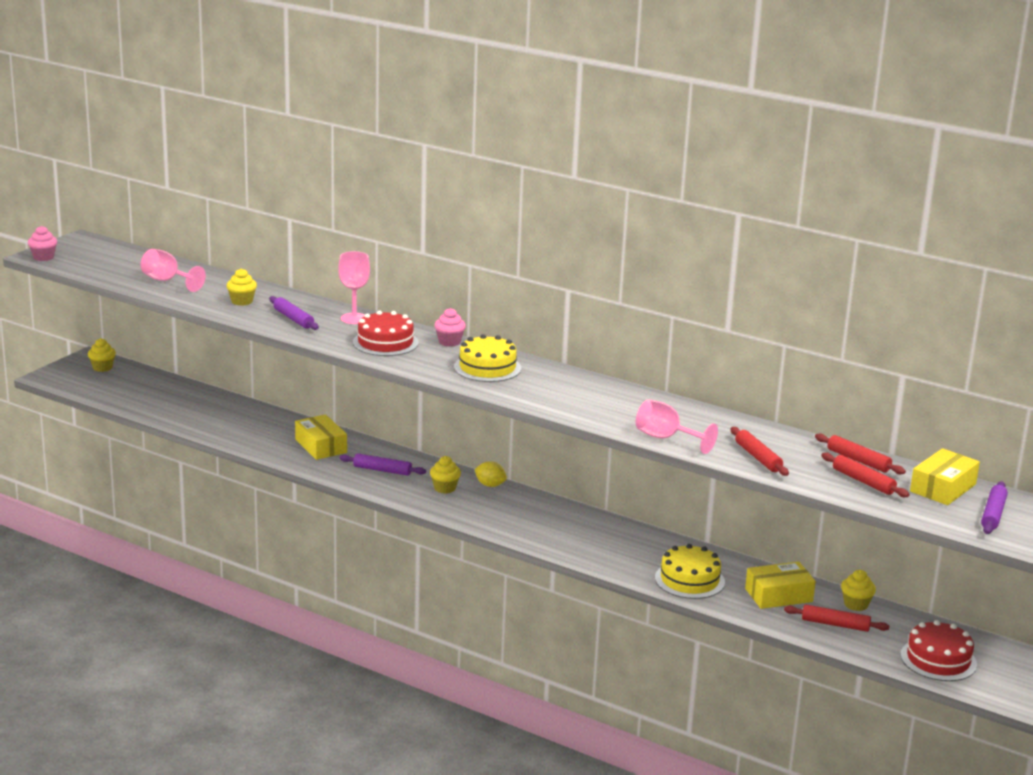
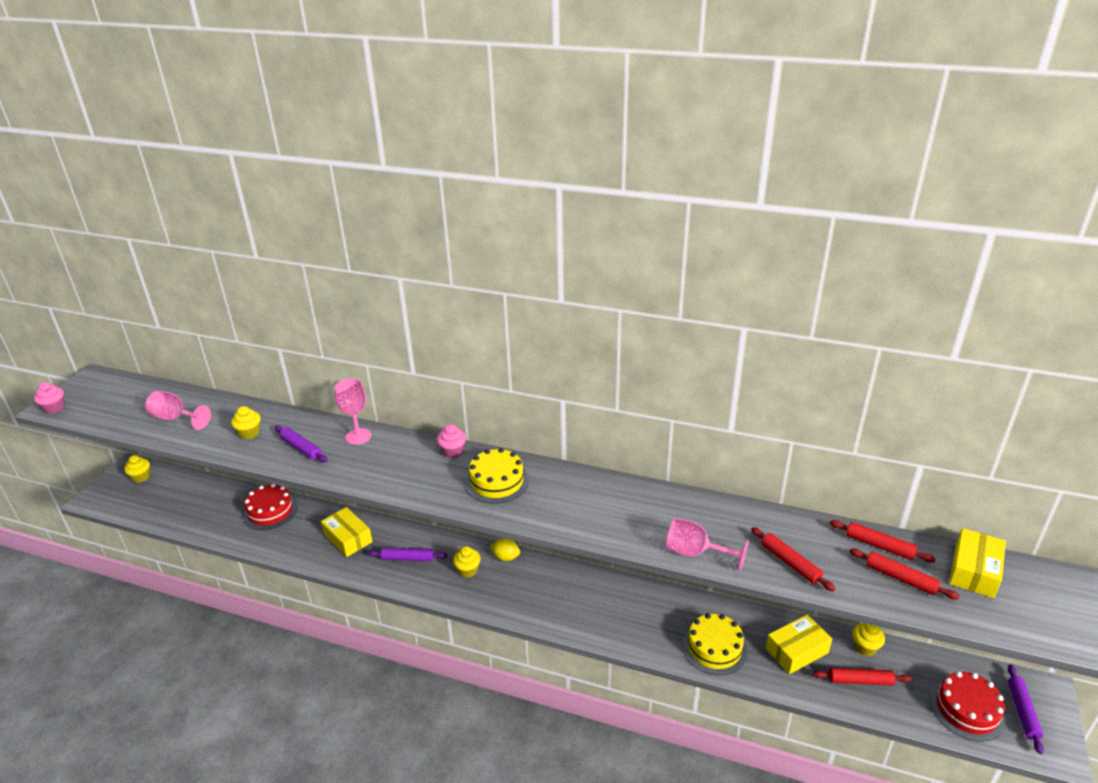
camera: 10 degrees left, 10 degrees up
red cake [353,310,419,356] -> red cake moved to [243,483,297,530]
purple rolling pin [981,481,1008,534] -> purple rolling pin moved to [1008,665,1044,754]

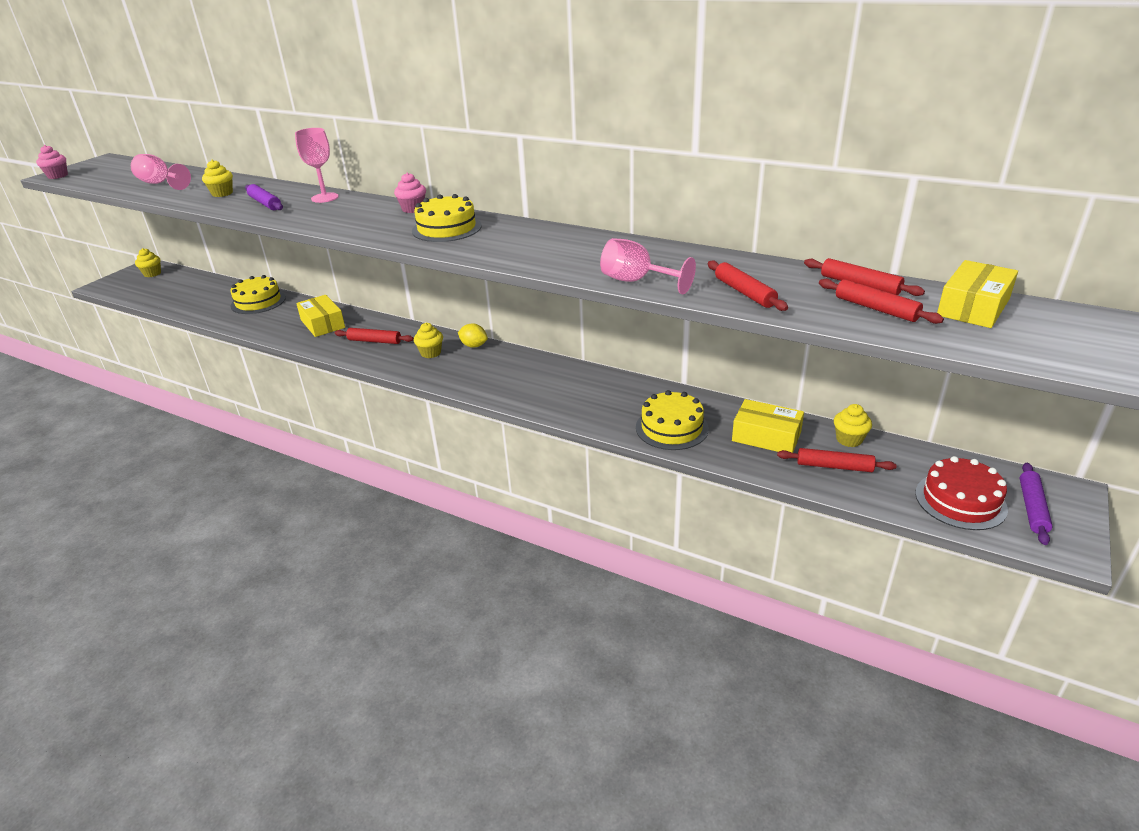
camera: 10 degrees right, 0 degrees up
red cake [243,483,297,530] -> yellow cake [230,275,286,314]
purple rolling pin [368,547,448,561] -> red rolling pin [335,328,414,344]
yellow box [765,614,832,674] -> yellow box turned 45 degrees clockwise [732,399,804,453]

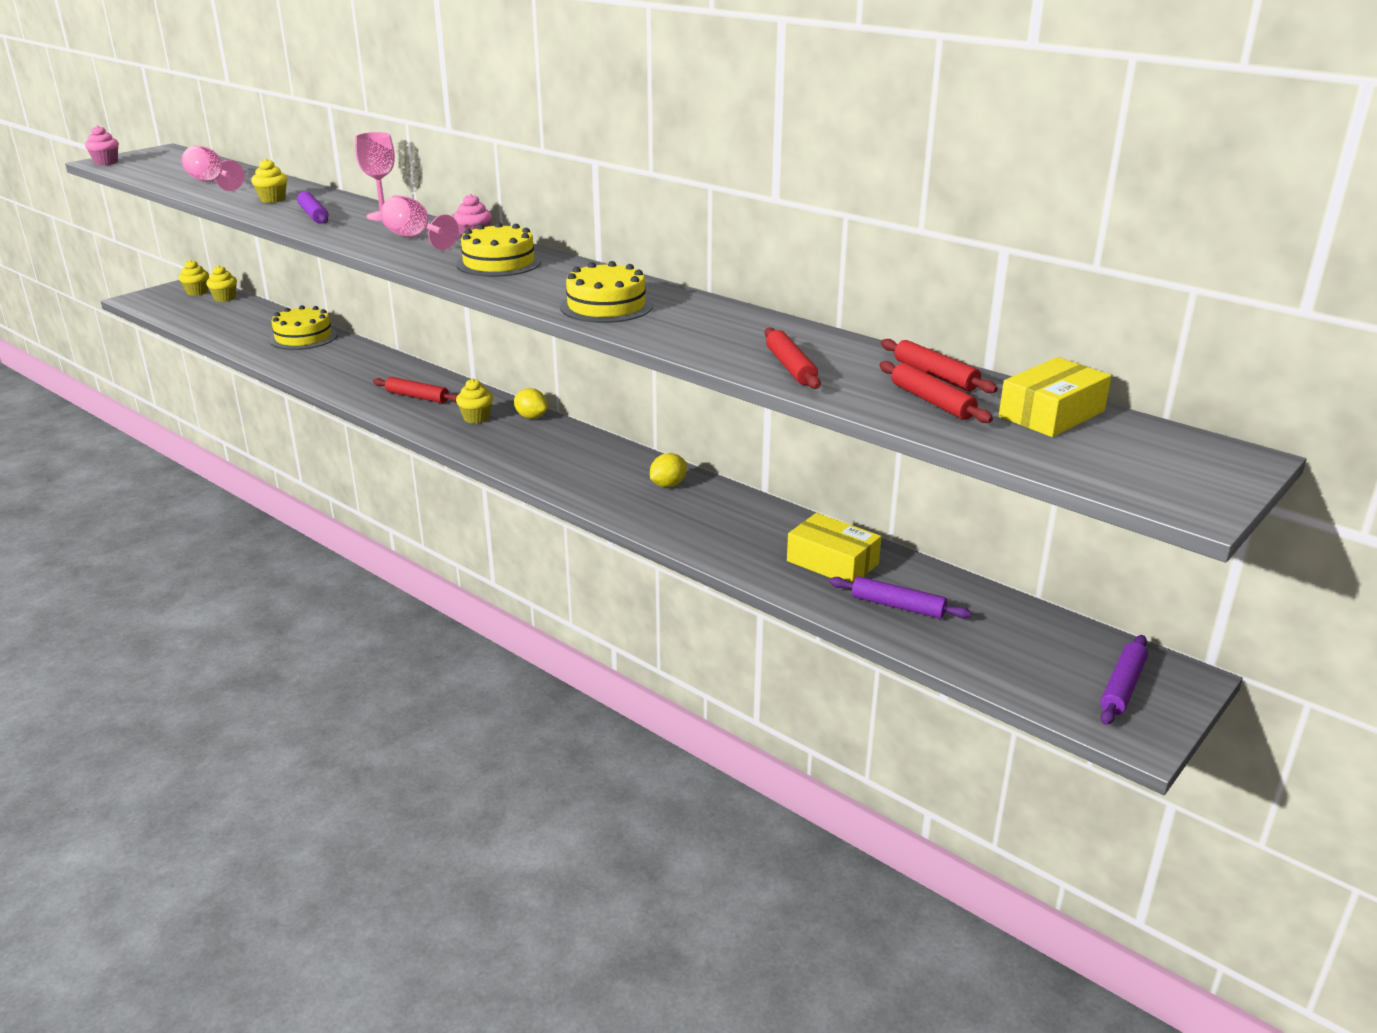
camera: 10 degrees right, 5 degrees down
yellow box [296,295,345,337] -> none
pink goblet [600,238,696,294] -> pink goblet moved to [381,195,459,250]
yellow cake [636,390,709,450] -> yellow cake moved to [560,261,653,323]
red rolling pin [777,448,897,472] -> purple rolling pin [829,576,972,619]
yellow cupcake [834,404,872,447] -> yellow cupcake moved to [206,265,237,302]
red cake [915,456,1008,530] -> none
none -> yellow lemon [650,453,687,487]

